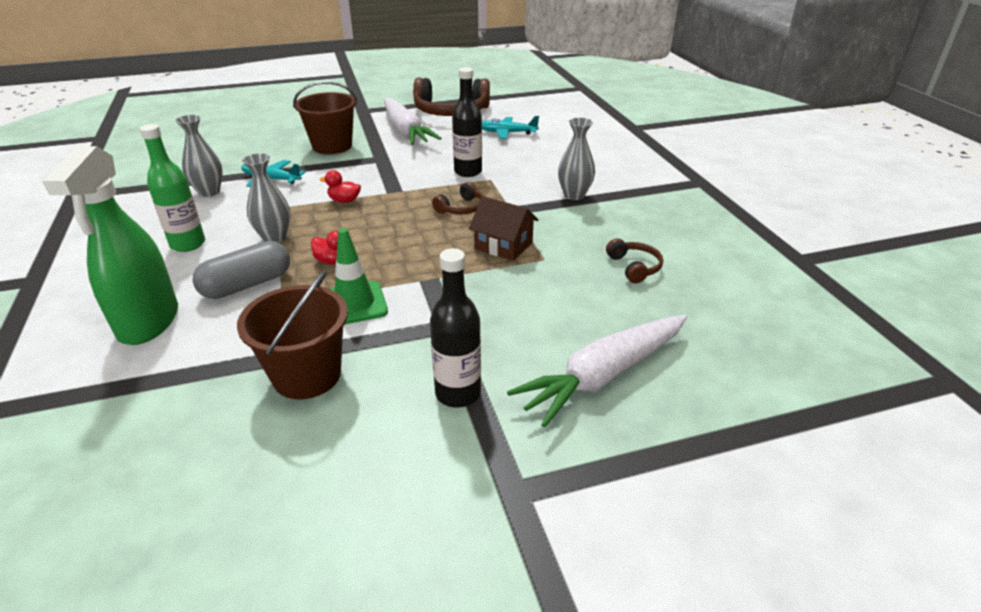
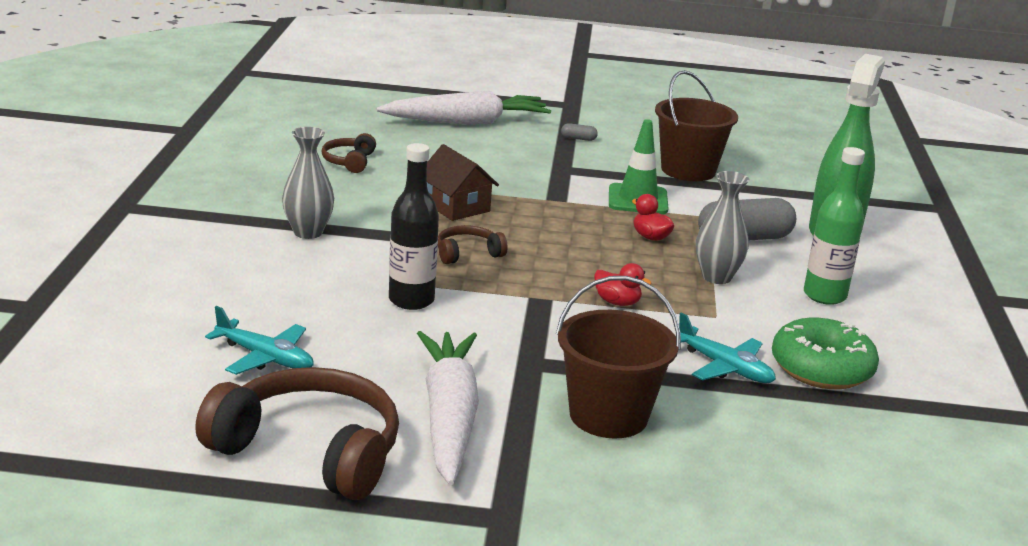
camera: 160 degrees left, 10 degrees down
grey vase [175,115,223,197] -> green donut [772,318,879,389]
black bottle [430,248,481,408] -> grey capsule [561,123,598,141]

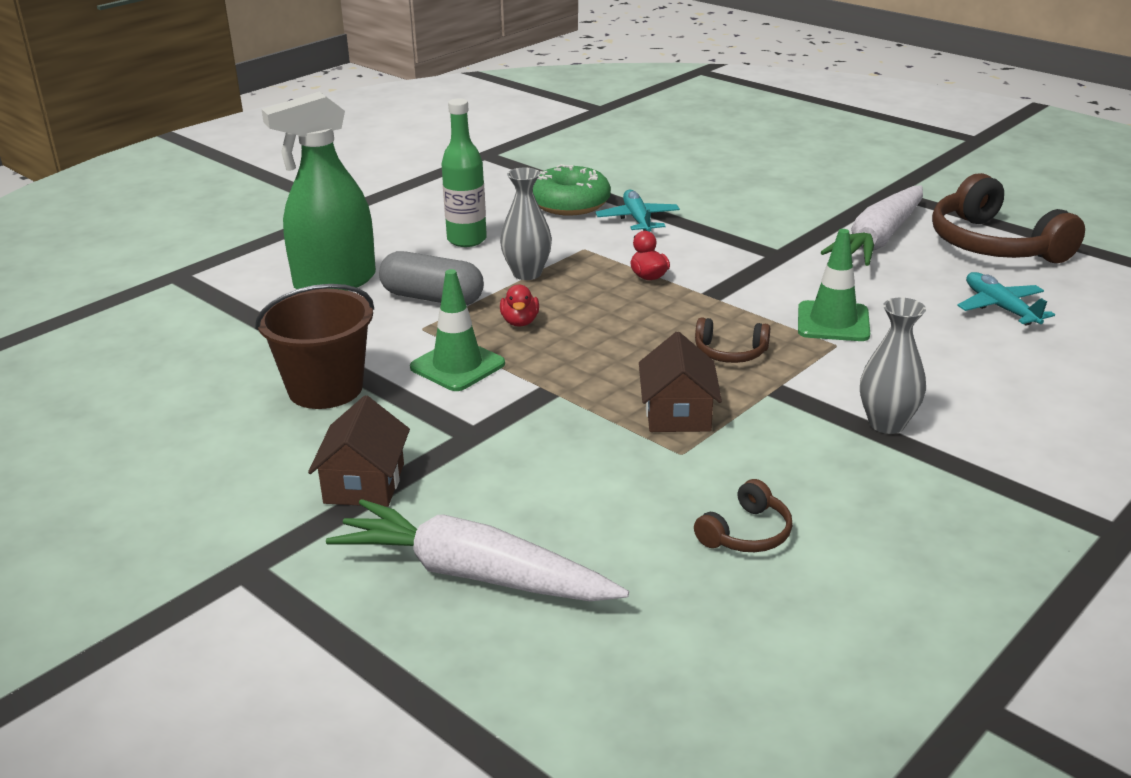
camera: 140 degrees left, 5 degrees up
black bottle [389,143,439,310] -> green traffic cone [798,229,870,341]
brown bucket [556,276,681,438] -> none
grey capsule [561,123,598,141] -> brown house [308,395,410,507]

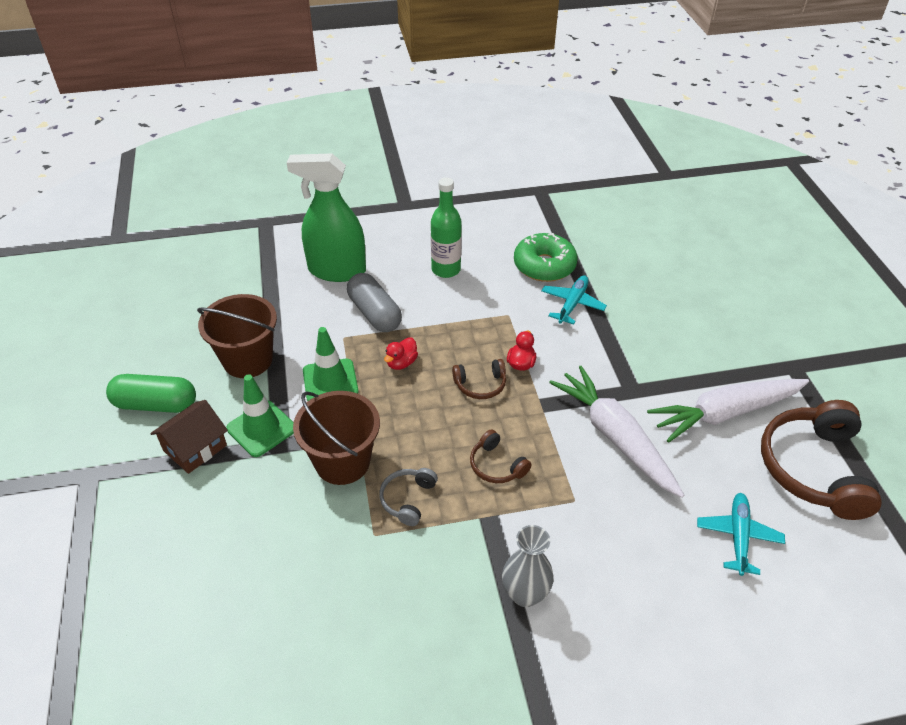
camera: 35 degrees right, 15 degrees up
white carrot [326,499,629,601] -> white carrot moved to [549,366,684,498]
grey vase [500,168,552,280] -> none
brown house [639,332,722,432] -> grey headphones [379,468,438,526]
brown headphones [694,479,793,552] -> brown headphones moved to [452,359,506,399]
green traffic cone [798,229,870,341] -> green traffic cone moved to [226,374,294,457]
none -> green capsule [106,374,196,413]
none -> brown bucket [293,391,380,485]

